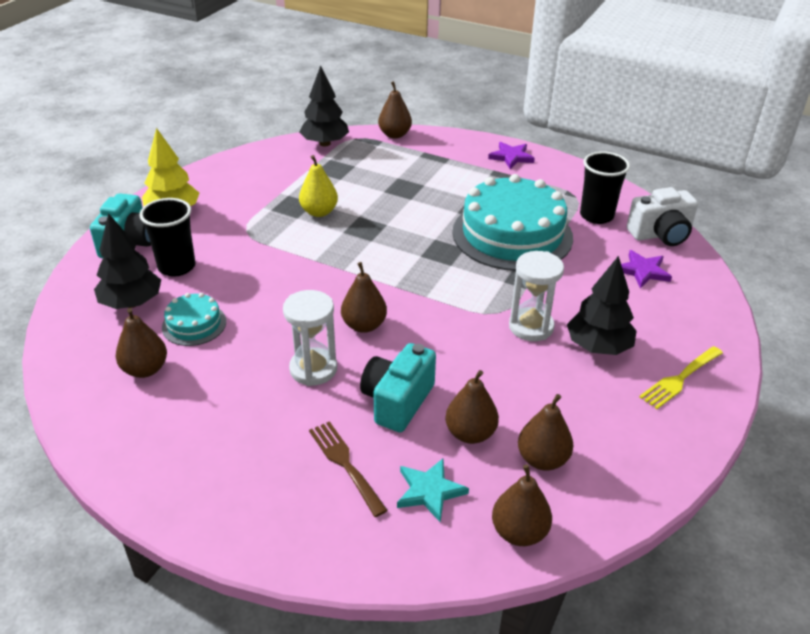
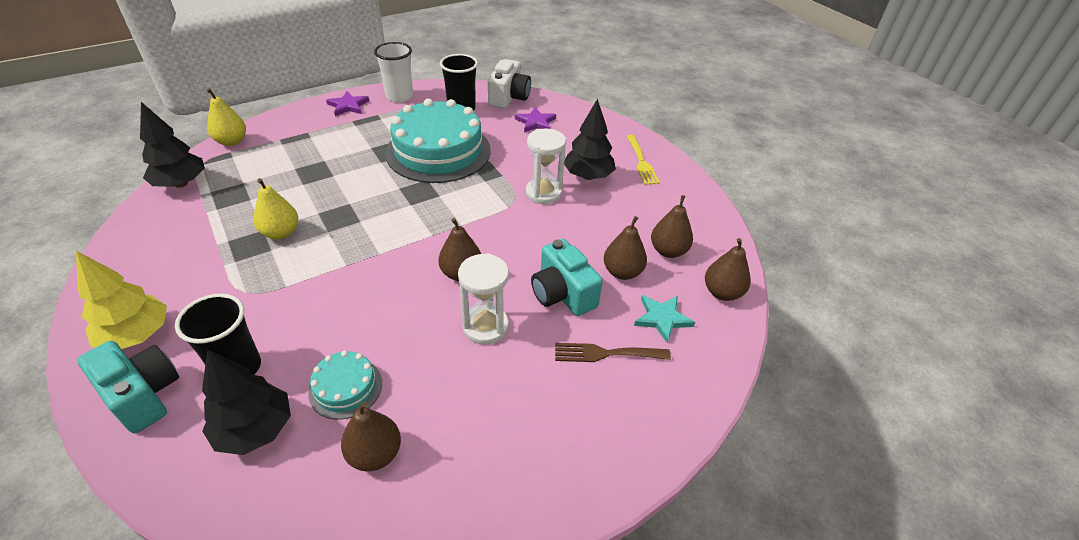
camera: 60 degrees left, 5 degrees up
brown pear [378,81,412,138] -> yellow pear [207,89,246,146]
none -> white cup [374,42,413,102]

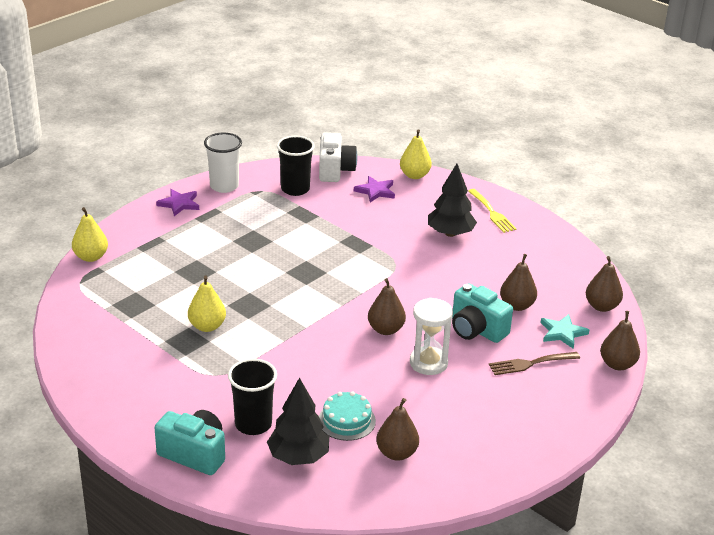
camera: 15 degrees left, 10 degrees down
yellow tree [76,251,167,349] -> none
black tree [140,102,205,188] -> none
turquoise cake [385,99,491,183] -> none
white hourglass [526,128,566,204] -> none
brown pear [651,195,693,258] -> brown pear moved to [600,311,640,370]
none -> yellow pear [400,129,432,179]

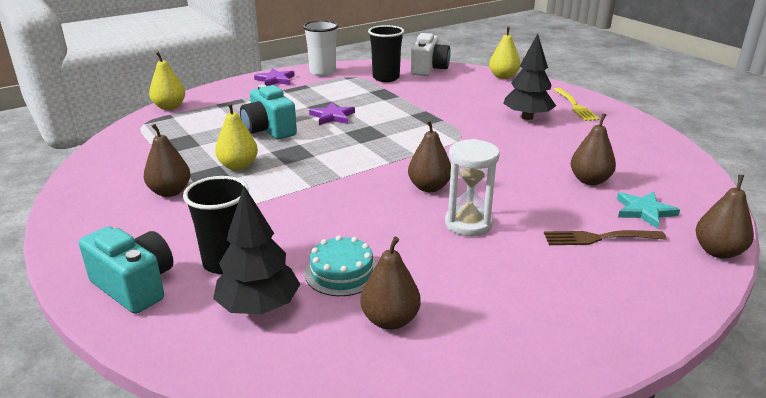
camera: 15 degrees right, 5 degrees down
purple star [354,176,395,203] -> purple star moved to [309,102,355,125]
turquoise camera [452,283,513,343] -> turquoise camera moved to [240,84,297,139]
brown pear [586,256,623,312] -> brown pear moved to [144,124,190,197]

